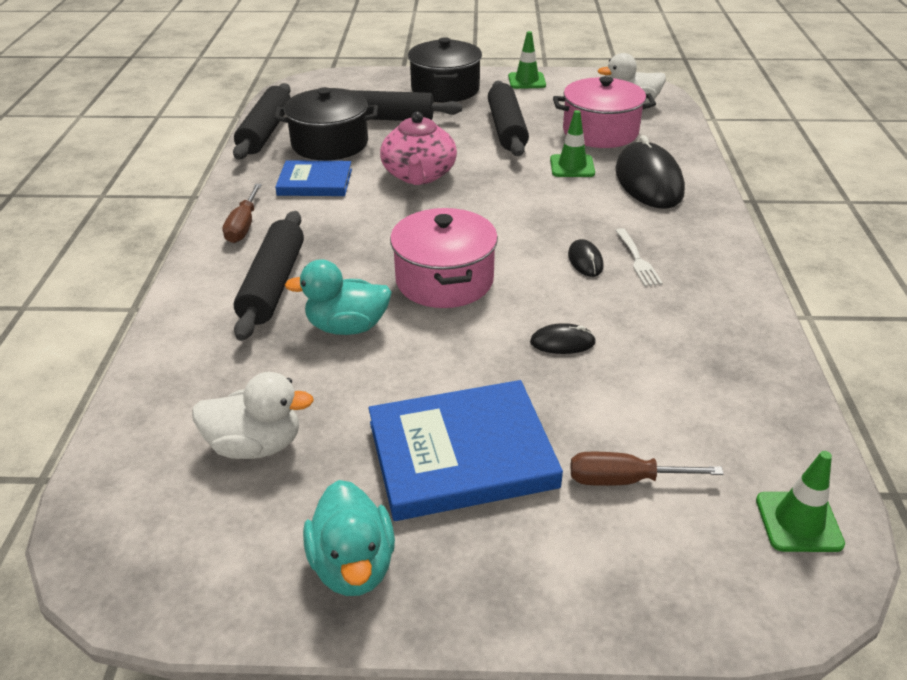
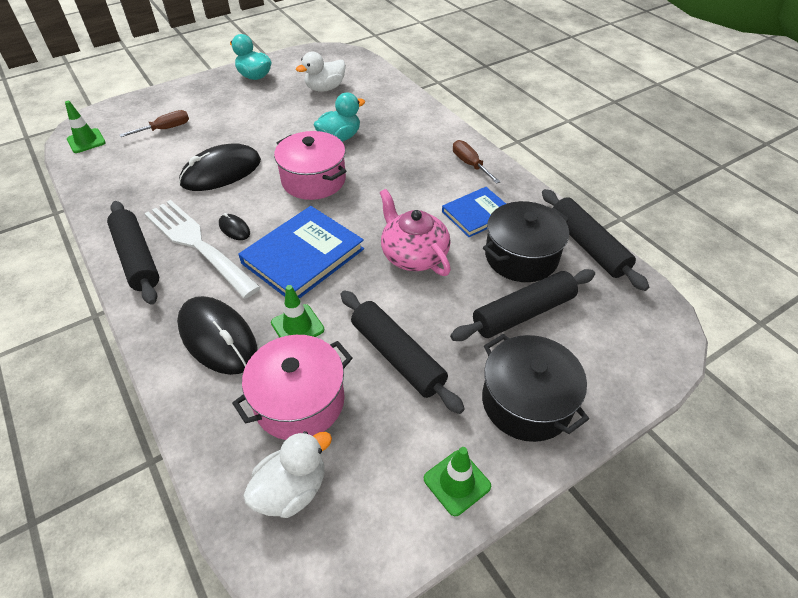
camera: 145 degrees right, 10 degrees up
black rolling pin [234,211,304,341] -> black rolling pin moved to [107,201,159,305]
blue book [369,380,563,521] -> blue book moved to [238,206,364,299]
black mouse [530,323,596,354] -> black mouse [179,143,261,191], size x2.20
white fork [615,228,663,286] -> white fork [144,200,261,298], size x2.32

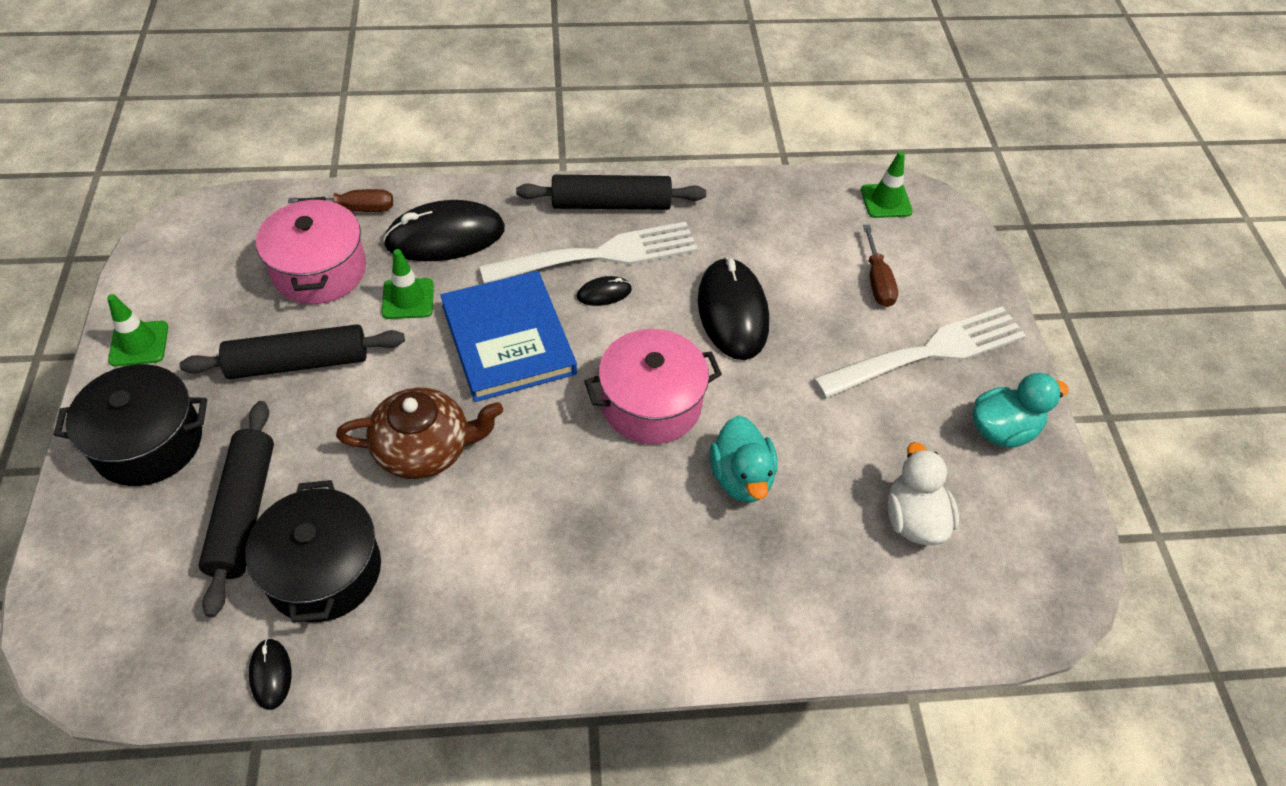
camera: 115 degrees right, 5 degrees up
white duck [243,431,332,518] -> none
pink teapot [380,189,451,276] -> brown teapot [336,388,503,479]
blue book [442,187,506,237] -> none
brown screwdriver [453,140,500,184] -> brown screwdriver moved to [288,189,393,212]
black rolling pin [542,189,649,291] -> black mouse [249,638,291,710]
none -> white fork [813,306,1026,398]

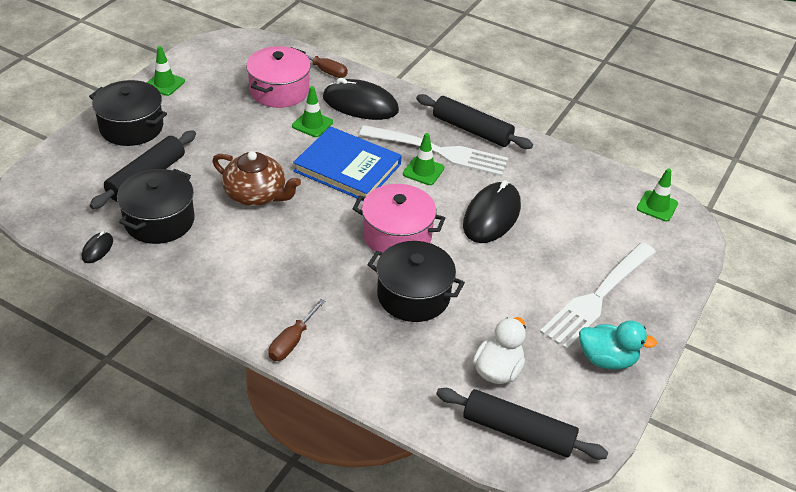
camera: 35 degrees right, 10 degrees down
black rolling pin [180,324,405,379] -> black rolling pin moved to [436,388,608,460]
blue book [440,271,577,402] -> blue book turned 75 degrees counterclockwise [293,126,402,201]
black mouse [577,276,632,306] -> green traffic cone [403,133,444,185]
turquoise duck [710,416,778,503] -> black pot [367,241,465,322]
white fork [813,306,1026,398] -> white fork turned 120 degrees clockwise [540,242,656,350]
brown screwdriver [863,225,898,307] -> brown screwdriver moved to [269,299,325,361]

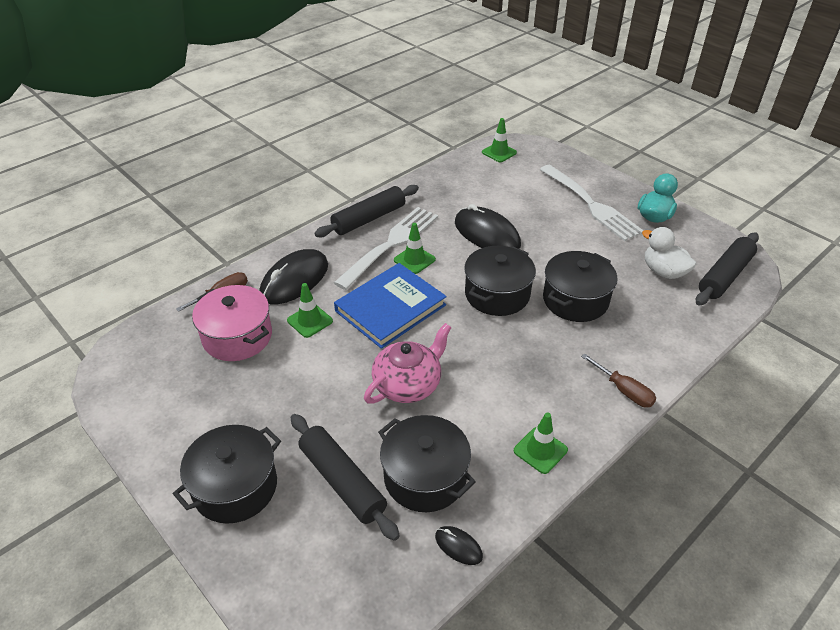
camera: 70 degrees left, 0 degrees up
green traffic cone [146,46,185,96] -> green traffic cone moved to [514,412,568,474]
brown teapot [212,151,301,206] -> pink teapot [364,323,452,404]
pink pot [352,184,445,252] -> black pot [464,246,536,316]

